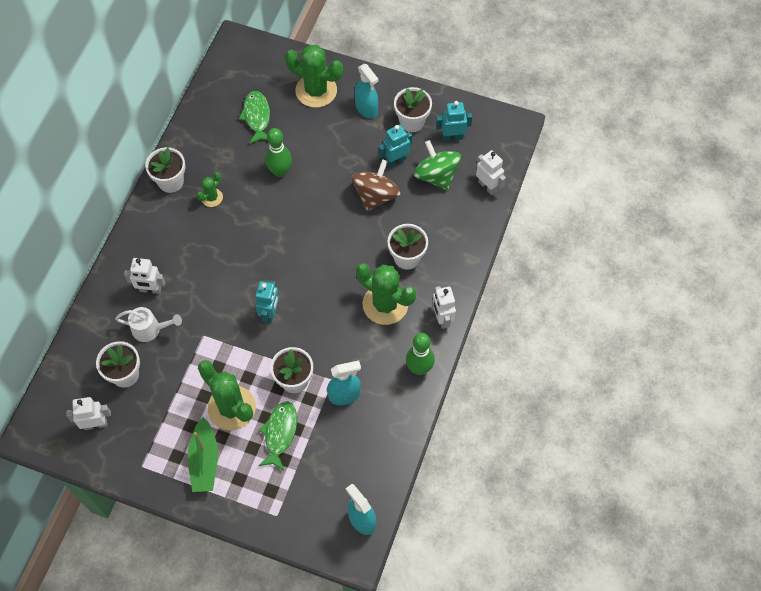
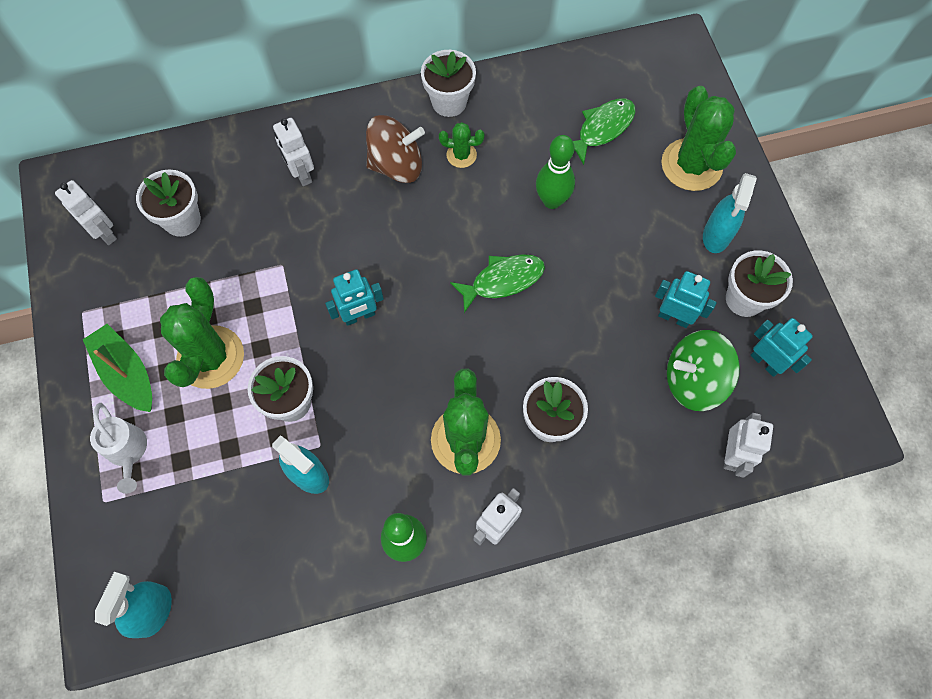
camera: 55 degrees right, 5 degrees up
white watering can [115,307,182,342] -> white watering can moved to [90,403,147,494]
green boat [188,417,218,492] -> green boat turned 90 degrees clockwise [83,324,152,412]
green fish [258,401,297,471] -> green fish moved to [450,254,545,313]
brown spinning top [352,160,401,211] -> brown spinning top moved to [366,115,425,183]
green spinning top [414,140,461,190] -> green spinning top turned 120 degrees counterclockwise [667,330,740,411]

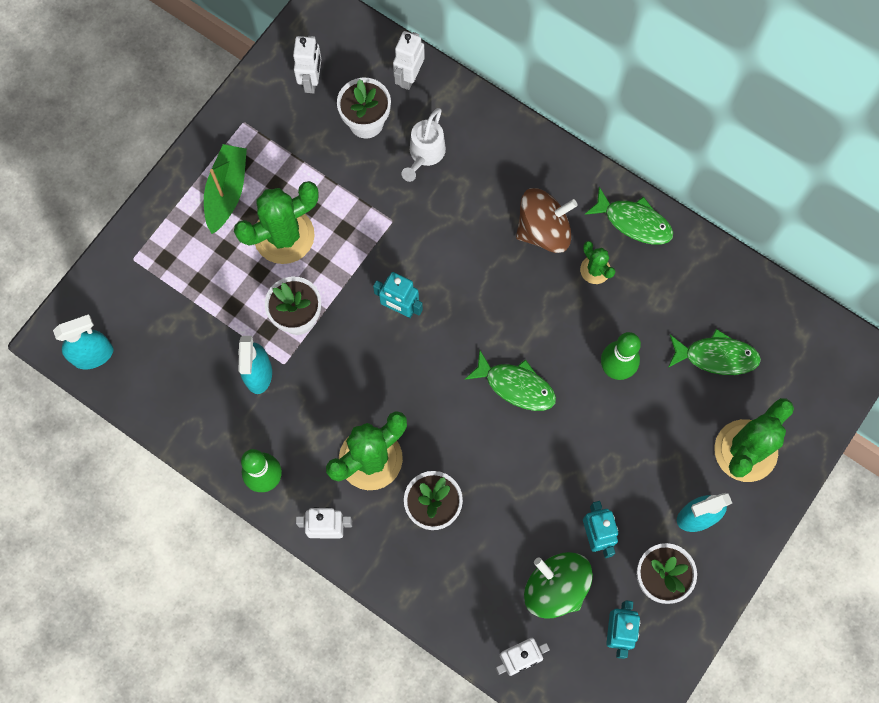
camera: 50 degrees right, 5 degrees up
white watering can [90,403,147,494] -> white watering can moved to [401,108,446,182]
white robot [273,118,314,186] -> white robot moved to [393,31,425,90]
brown spinning top [366,115,425,183] -> brown spinning top turned 60 degrees counterclockwise [516,188,578,253]
white flower pot [421,50,476,117] -> green fish [585,187,673,245]

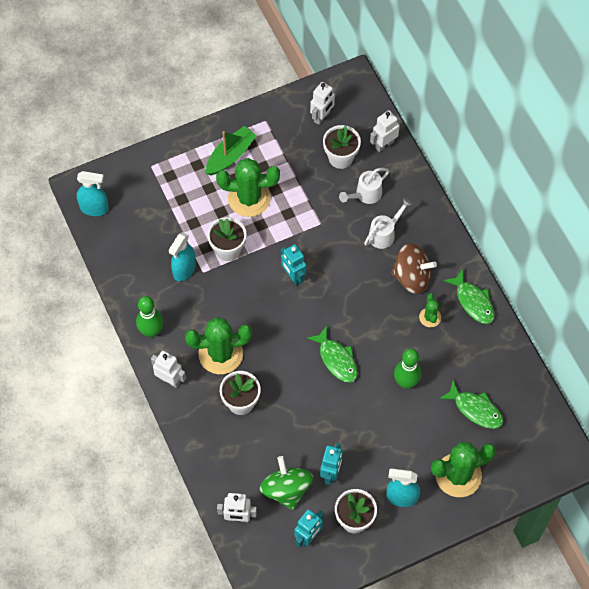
camera: 30 degrees right, 10 degrees down
none -> white watering can [364,198,412,249]

